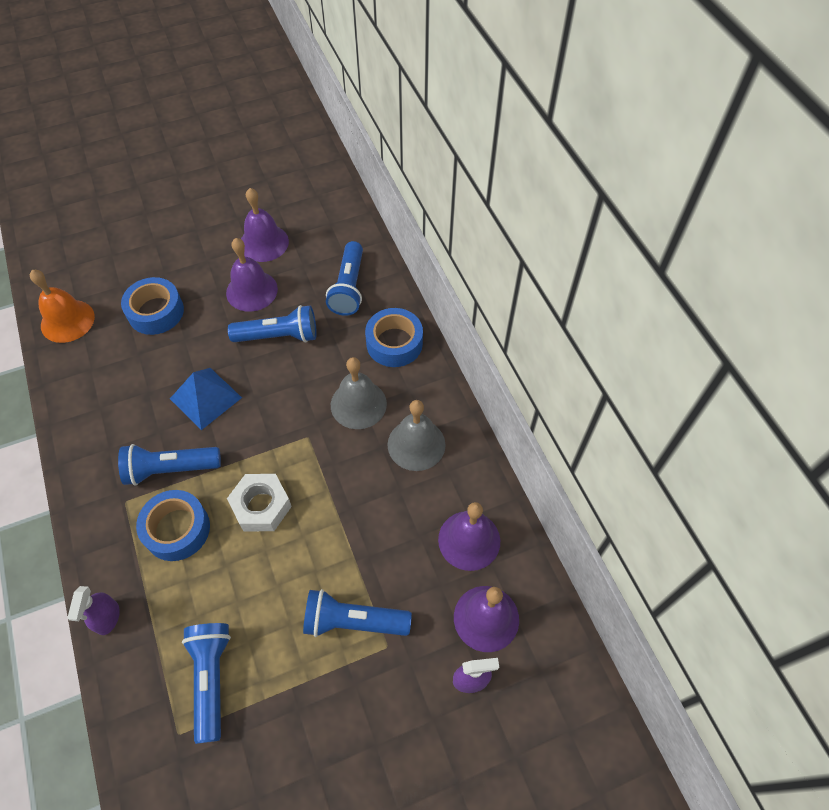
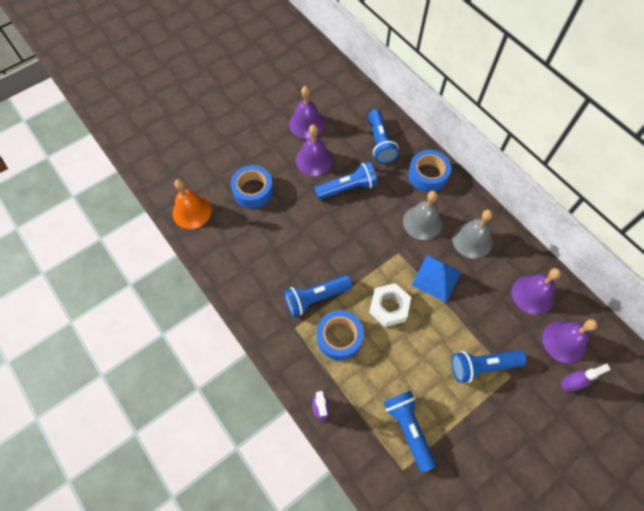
camera: 15 degrees left, 5 degrees up
blue pyramid [170,368,242,430] -> blue pyramid moved to [412,255,462,303]

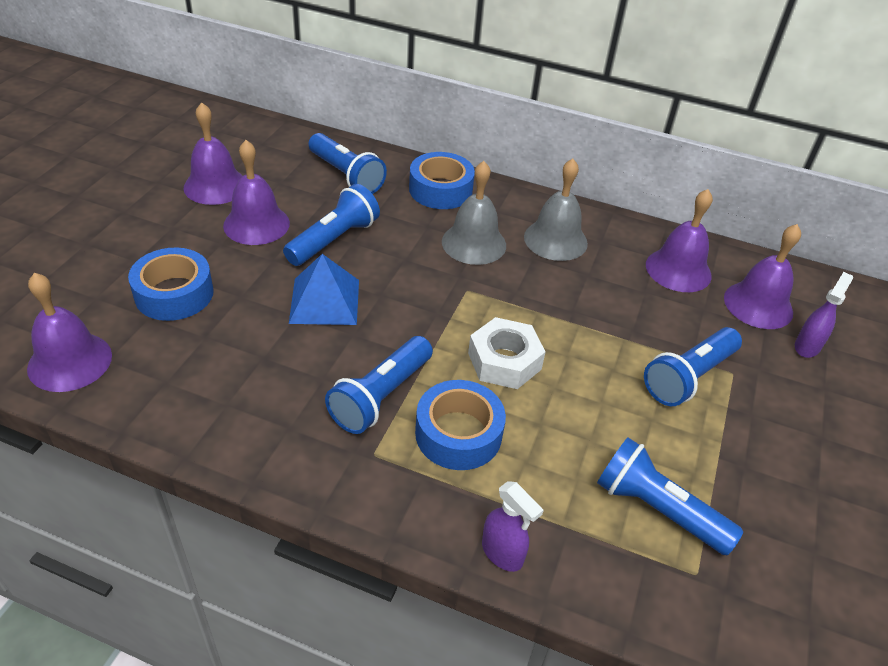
camera: 35 degrees left, 20 degrees down
orange bell [173,179,212,229] -> purple bell [27,273,112,392]
blue pyramid [412,255,462,303] -> blue pyramid moved to [289,254,359,325]

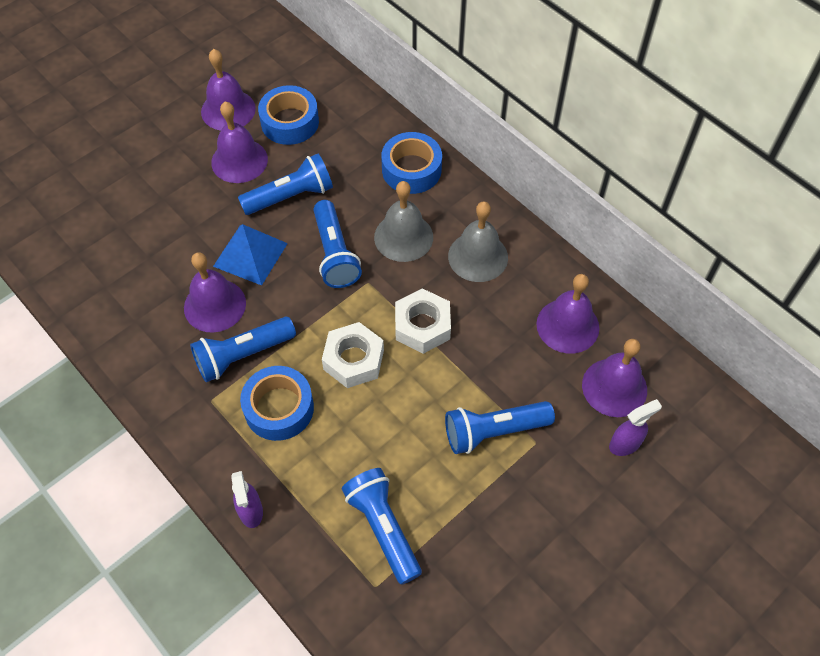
camera: 30 degrees right, 15 degrees up
purple bell [27,273,112,392] -> purple bell moved to [184,252,246,333]
blue tape [128,247,214,321] -> blue tape moved to [258,85,319,145]
blue flashlight [309,133,387,194] -> blue flashlight moved to [313,200,362,288]
none -> white nut [395,288,451,354]

